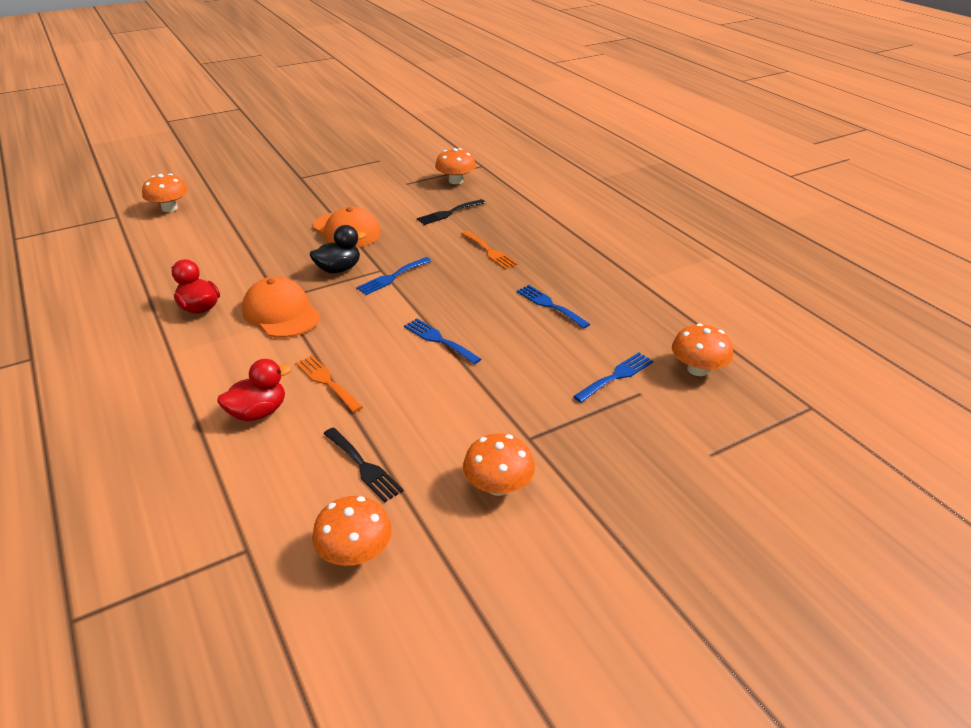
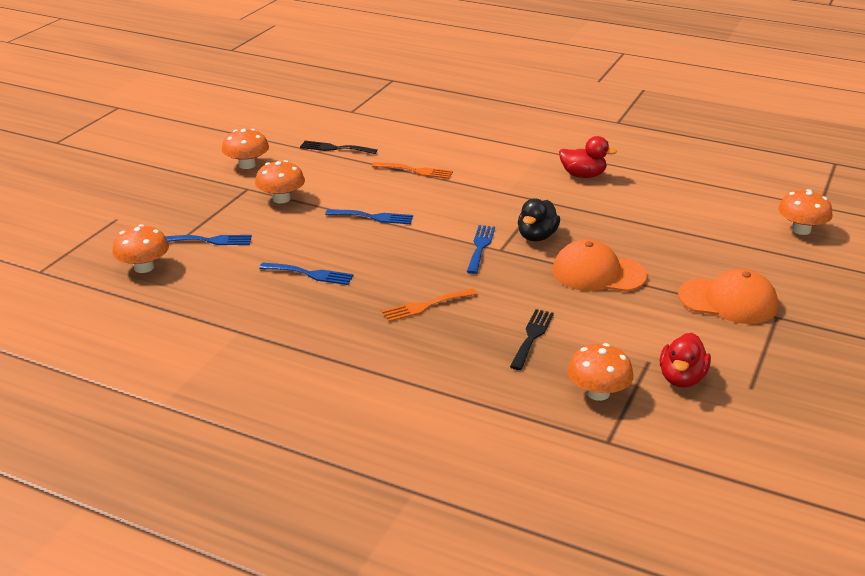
camera: 145 degrees right, 5 degrees down
red duck [217,359,292,421] -> red duck moved to [660,333,711,388]
orange cap [242,277,321,338] -> orange cap moved to [678,269,778,324]
orange mushroom [312,496,392,566] -> orange mushroom moved to [255,160,305,204]
orange fork [461,231,518,269] -> orange fork turned 45 degrees counterclockwise [382,288,477,322]
blue fork [573,353,653,403] -> blue fork turned 105 degrees counterclockwise [165,235,252,245]

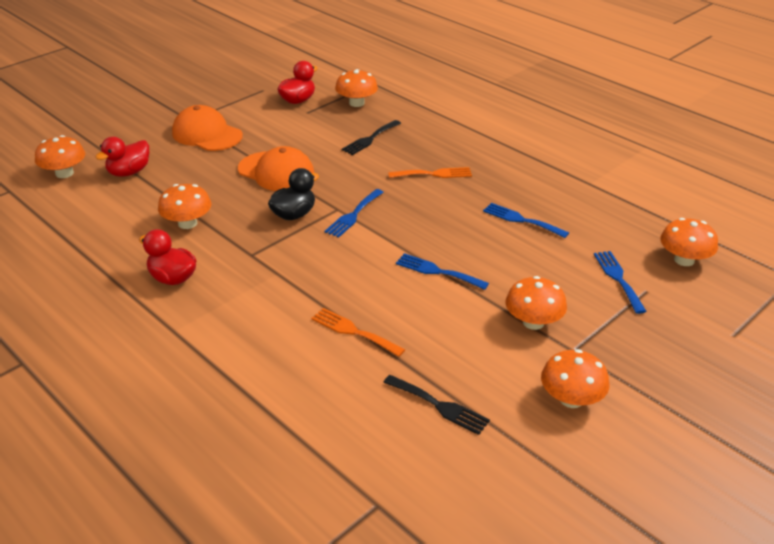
camera: 160 degrees left, 5 degrees up
blue fork [165,235,252,245] -> blue fork turned 60 degrees clockwise [594,251,647,314]
none -> red duck [95,137,149,177]
none -> orange mushroom [158,184,211,229]

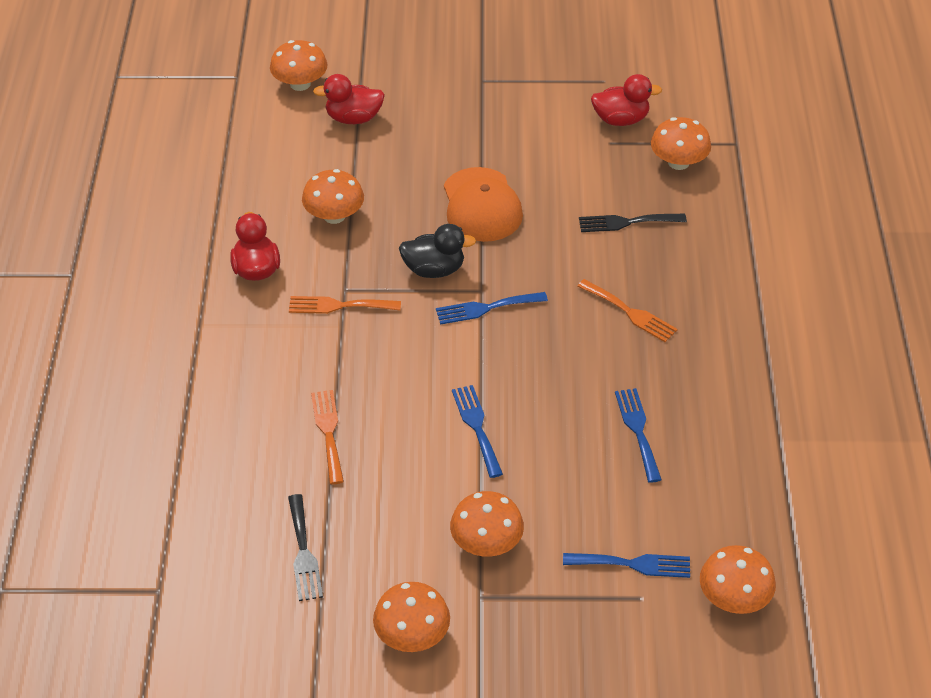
camera: 45 degrees right, 10 degrees up
orange cap [172,105,243,151] -> none
blue fork [594,251,647,314] -> blue fork turned 60 degrees clockwise [563,553,690,578]
none -> orange fork [289,296,401,314]

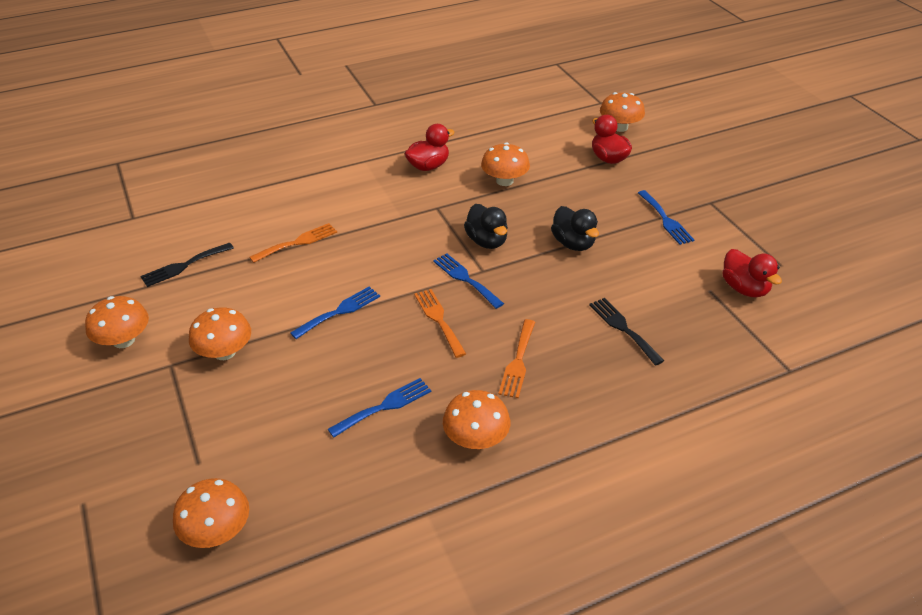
camera: 65 degrees right, 5 degrees down
orange fork [289,296,401,314] -> orange fork moved to [414,289,466,358]
orange cap [444,167,523,242] -> black duck [551,206,599,251]
blue fork [563,553,690,578] -> blue fork moved to [638,190,694,245]
orange mushroom [651,117,711,170] -> orange mushroom moved to [443,390,510,449]

